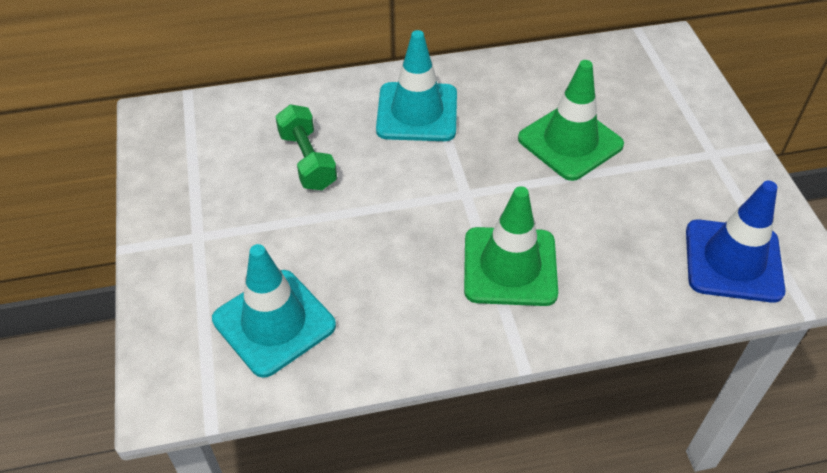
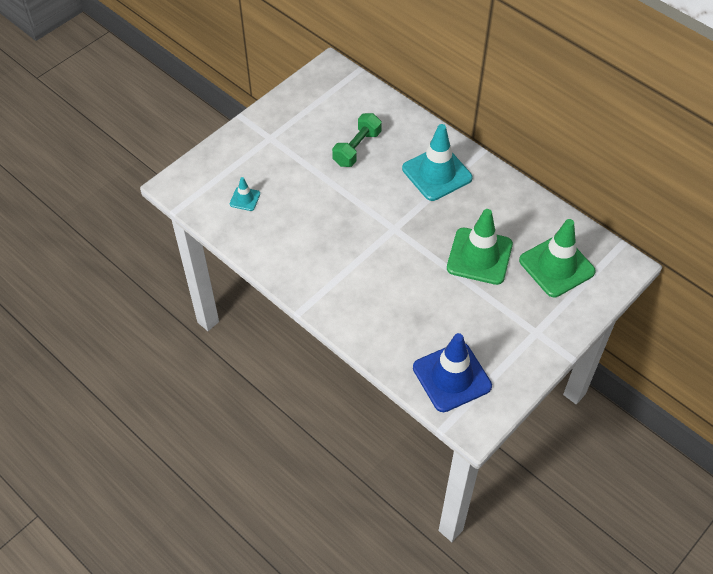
camera: 55 degrees right, 5 degrees up
turquoise traffic cone [212,244,336,378] -> turquoise traffic cone [230,177,260,211], size x0.46
green traffic cone [464,186,558,306] -> green traffic cone moved to [519,219,596,297]

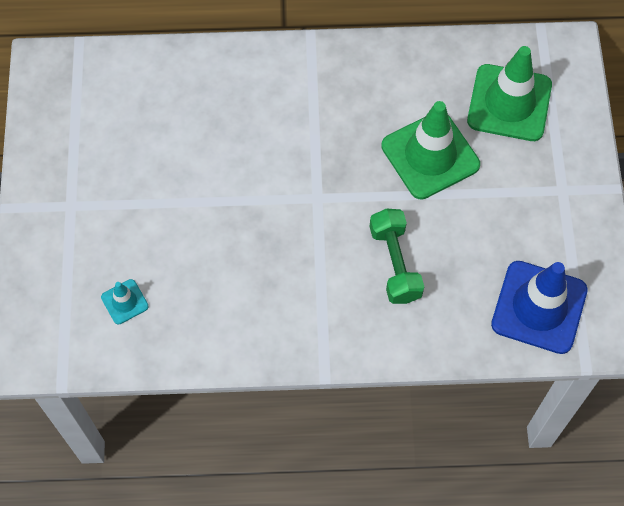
camera: 45 degrees left, 10 degrees up
green dumbbell [332,113,382,167] -> green dumbbell moved to [369,209,424,304]
turquoise traffic cone [402,124,473,201] -> none

